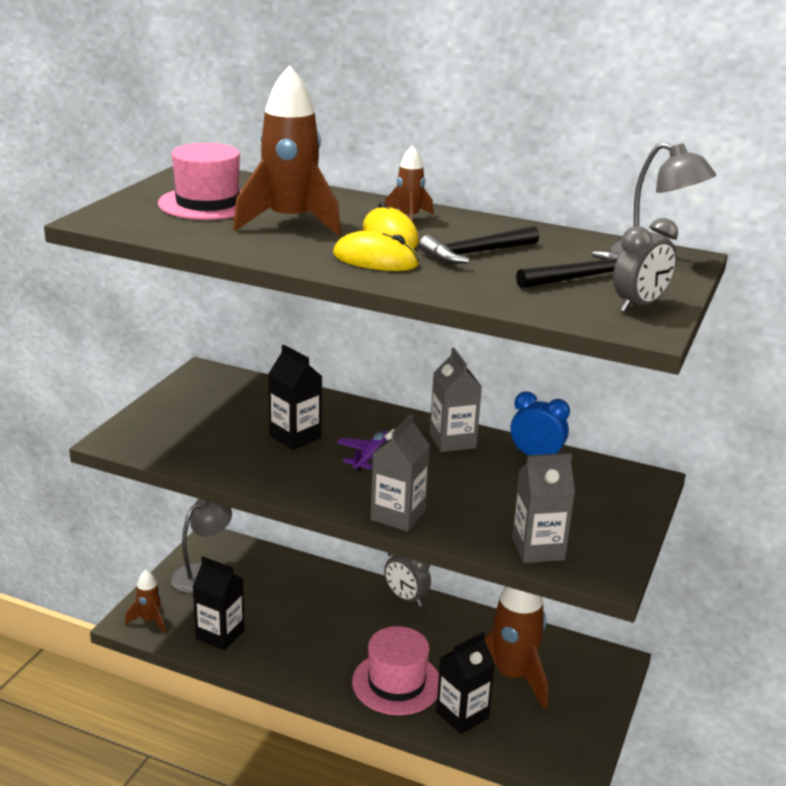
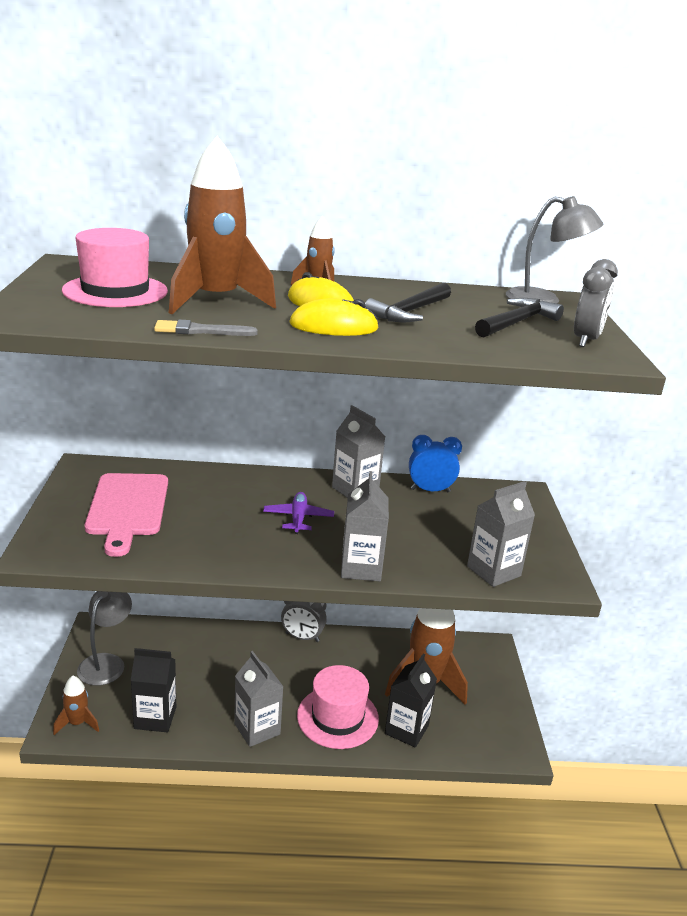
camera: 25 degrees left, 0 degrees up
black carton [268,345,322,450] -> none
none -> pink cutting board [85,473,168,557]
none -> grey brush [154,320,258,336]
none -> grey carton [234,651,284,747]

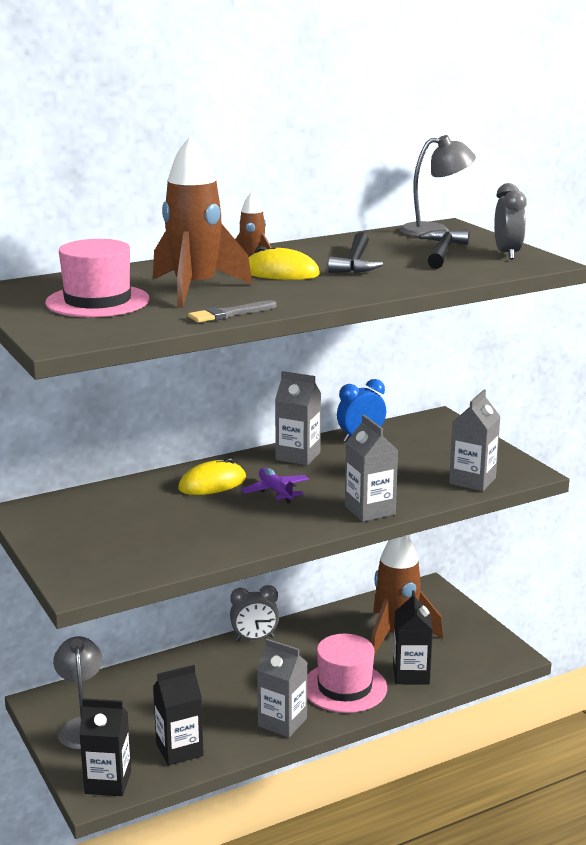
camera: 25 degrees left, 5 degrees down
brown rocket [53,676,99,735] -> black carton [79,698,131,796]
pink cutting board [85,473,168,557] -> none
yellow mouse [289,298,379,336] -> yellow mouse moved to [178,458,246,495]

